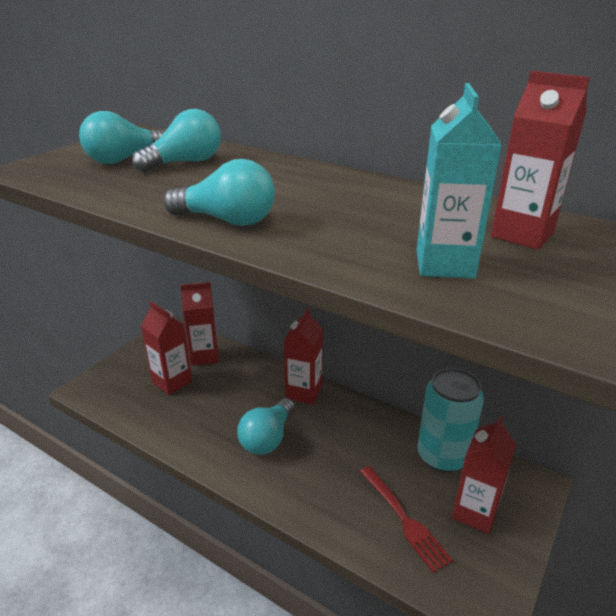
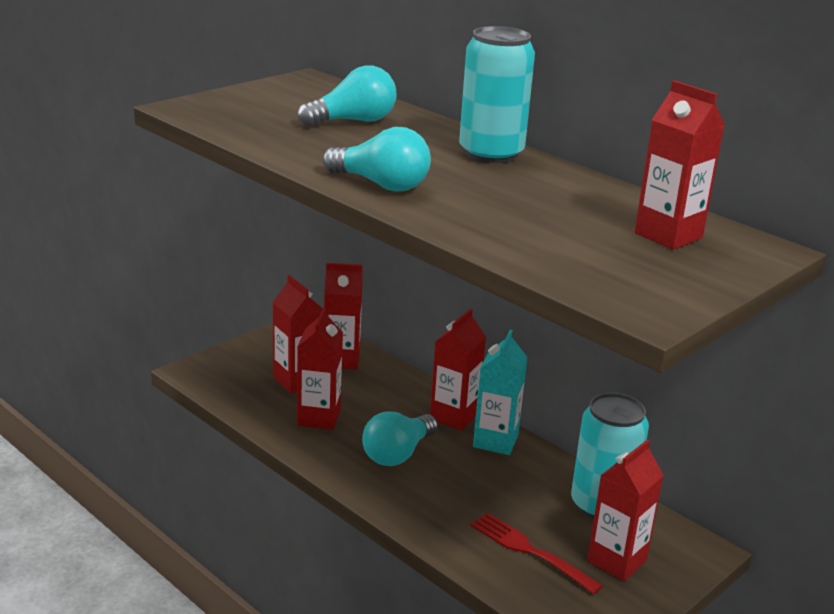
camera: 10 degrees right, 5 degrees down
turquoise light bulb [79,111,165,164] -> none
red fork [360,466,453,573] -> red fork turned 150 degrees clockwise [471,513,603,595]
turquoise carton [416,83,502,279] -> turquoise carton moved to [473,330,528,455]
none -> red carton [297,307,343,430]
none -> turquoise can [459,26,535,163]

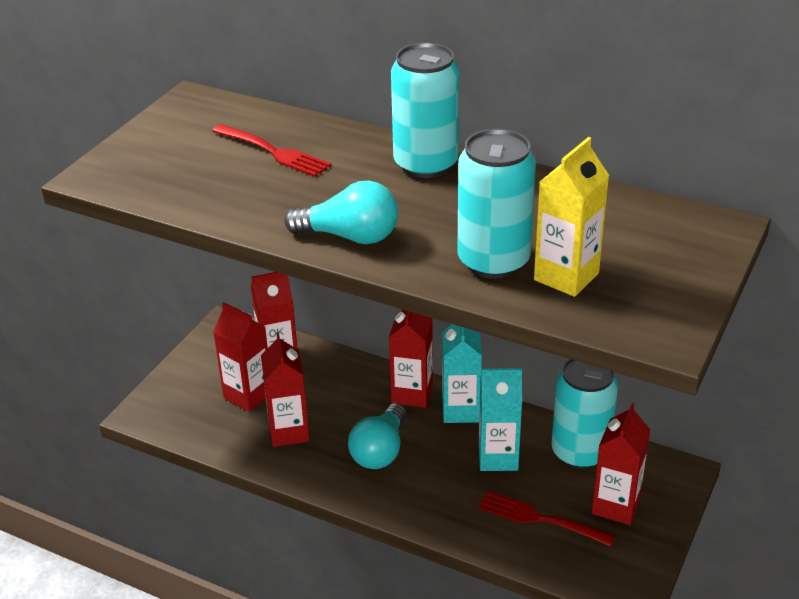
camera: 15 degrees left, 10 degrees up
turquoise light bulb [298,65,397,126] -> red fork [212,124,331,177]
red carton [635,80,725,250] -> none
none -> turquoise can [457,129,536,279]
none -> turquoise carton [479,368,522,471]
none -> yellow carton [534,137,609,297]

